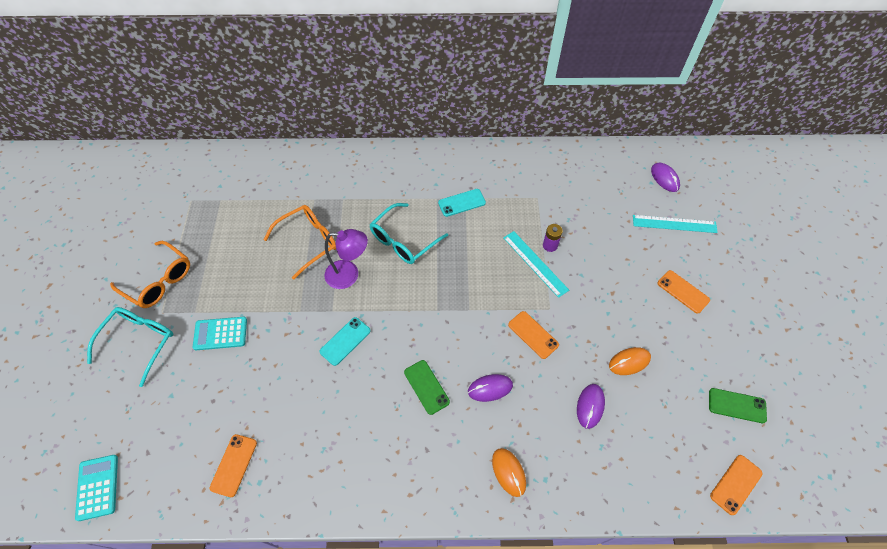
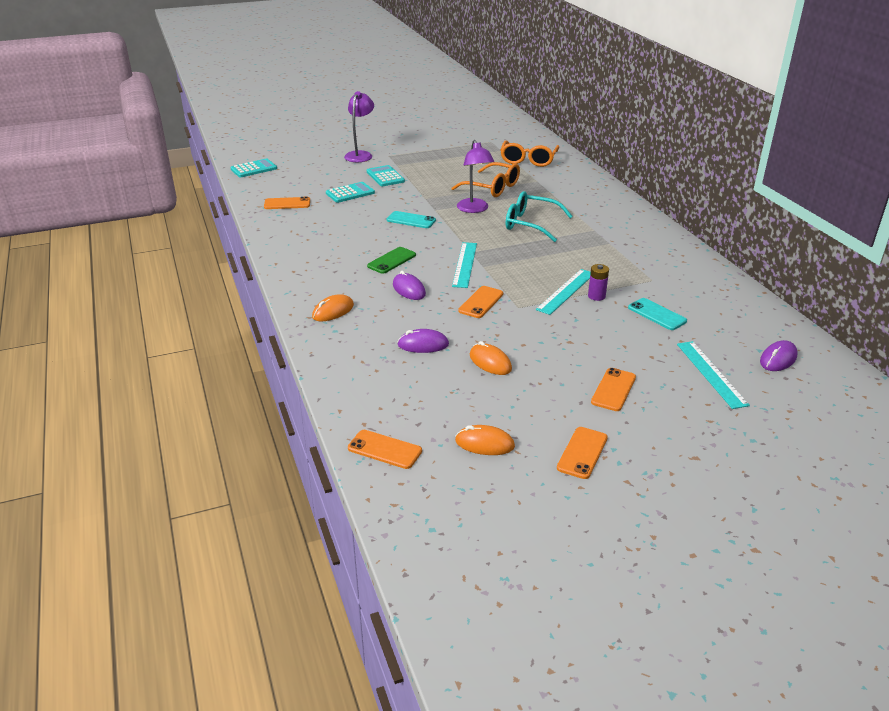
camera: 70 degrees right, 25 degrees down
turquoise glasses [87,307,173,387] -> purple lamp [344,91,374,162]
orange glasses [110,241,190,308] -> orange glasses moved to [501,140,559,167]
turquoise phone [438,189,486,217] -> turquoise phone moved to [628,298,687,330]
green phone [709,388,767,423] -> orange mouse [455,425,515,455]
none -> turquoise calculator [326,182,375,203]
none -> turquoise ruler [452,242,477,288]
none -> orange phone [557,427,608,479]

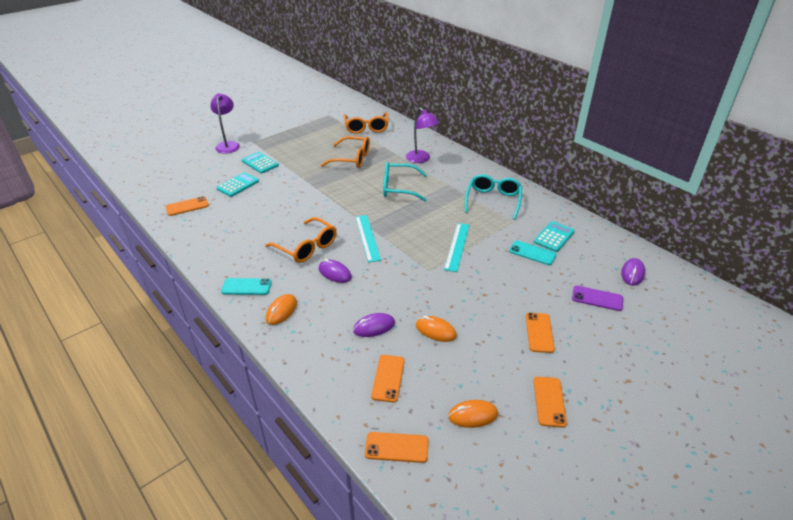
camera: 20 degrees left, 5 degrees up
turquoise calculator [230,159,277,177] -> turquoise calculator moved to [534,221,575,252]
green phone [367,247,416,274] -> orange glasses [265,217,337,263]
turquoise phone [387,211,436,228] -> turquoise phone moved to [221,278,272,295]
purple lamp [457,140,494,213] -> purple lamp moved to [406,107,439,163]
orange phone [458,286,503,318] -> orange phone moved to [371,355,404,403]
purple battery [588,264,609,301] -> none
turquoise ruler [677,341,750,409] -> purple phone [572,286,623,311]
none -> turquoise glasses [465,174,522,220]

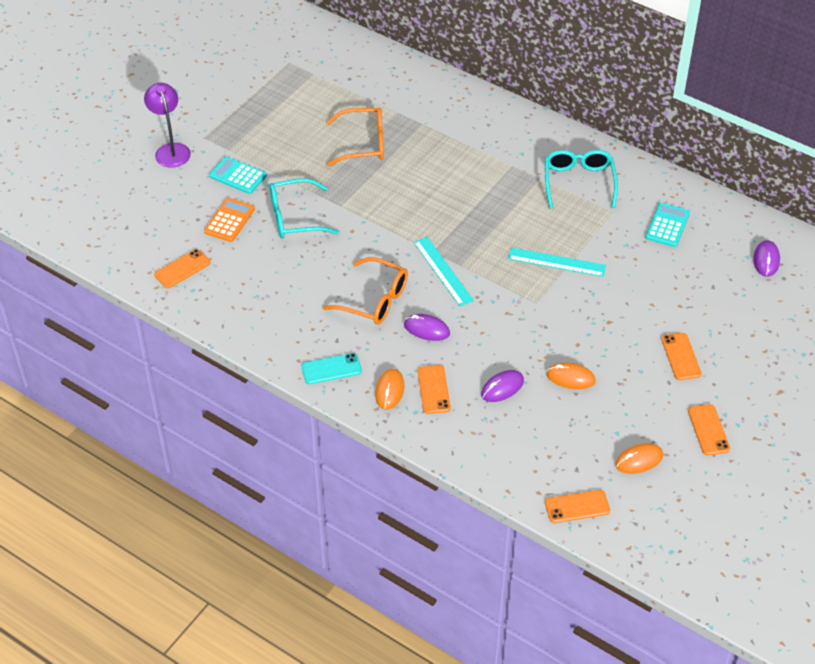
camera: 15 degrees left, 10 degrees up
turquoise calculator [216,172,259,197] -> orange calculator [204,198,255,242]
orange glasses [343,112,389,134] -> none
orange phone [371,355,404,403] -> orange phone moved to [418,365,451,414]
turquoise glasses [383,162,427,202] -> turquoise glasses moved to [270,178,339,238]
purple lamp [406,107,439,163] -> none
turquoise ruler [444,223,470,272] -> turquoise ruler turned 75 degrees counterclockwise [508,248,606,277]
turquoise phone [509,240,556,265] -> none
purple phone [572,286,623,311] -> none

